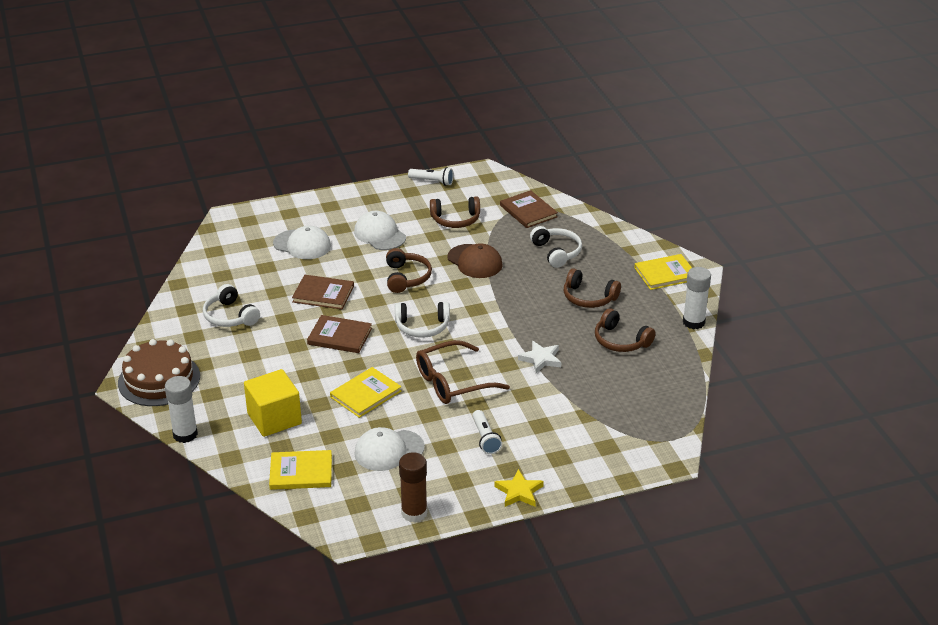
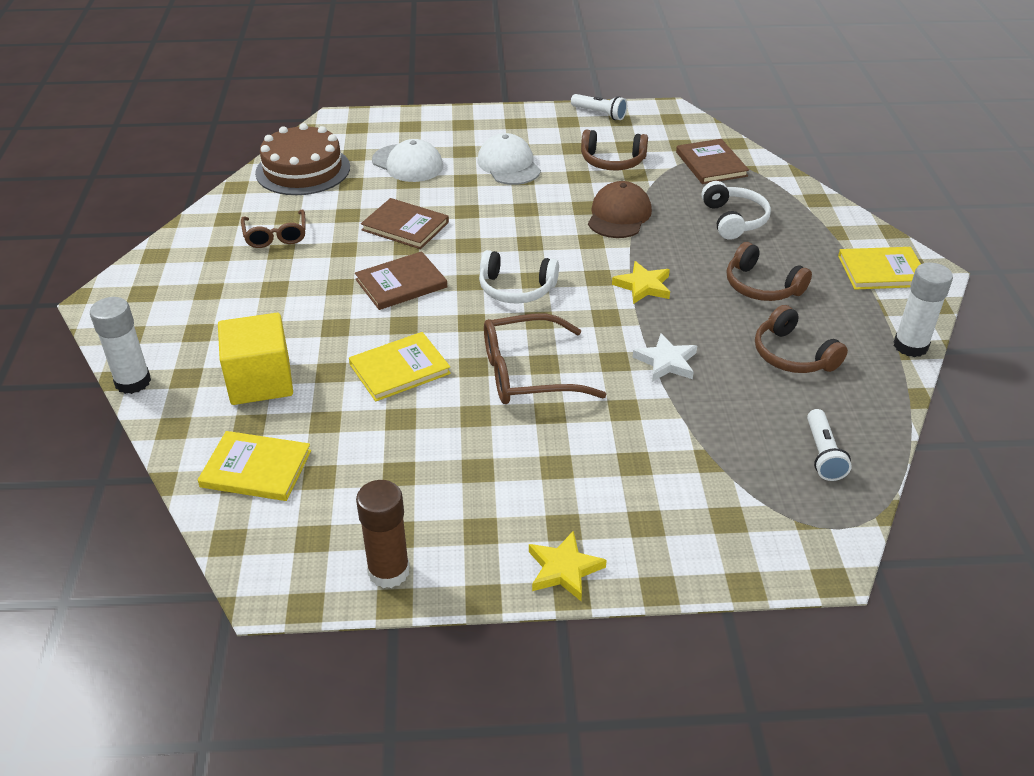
camera: 15 degrees right, 5 degrees up
brown cake [118,339,200,406] -> brown cake moved to [255,123,350,195]
white headphones [203,284,260,327] -> brown glasses [241,210,306,248]
brown book [307,315,372,353] -> brown book turned 60 degrees counterclockwise [355,251,447,310]
white cap [354,427,425,471] -> none
brown headphones [386,248,432,293] -> none
brown cap [447,243,503,278] -> brown cap turned 135 degrees counterclockwise [588,181,652,238]
white flashlight [472,410,502,454] -> white flashlight moved to [807,409,852,481]
none -> yellow star [612,261,670,304]

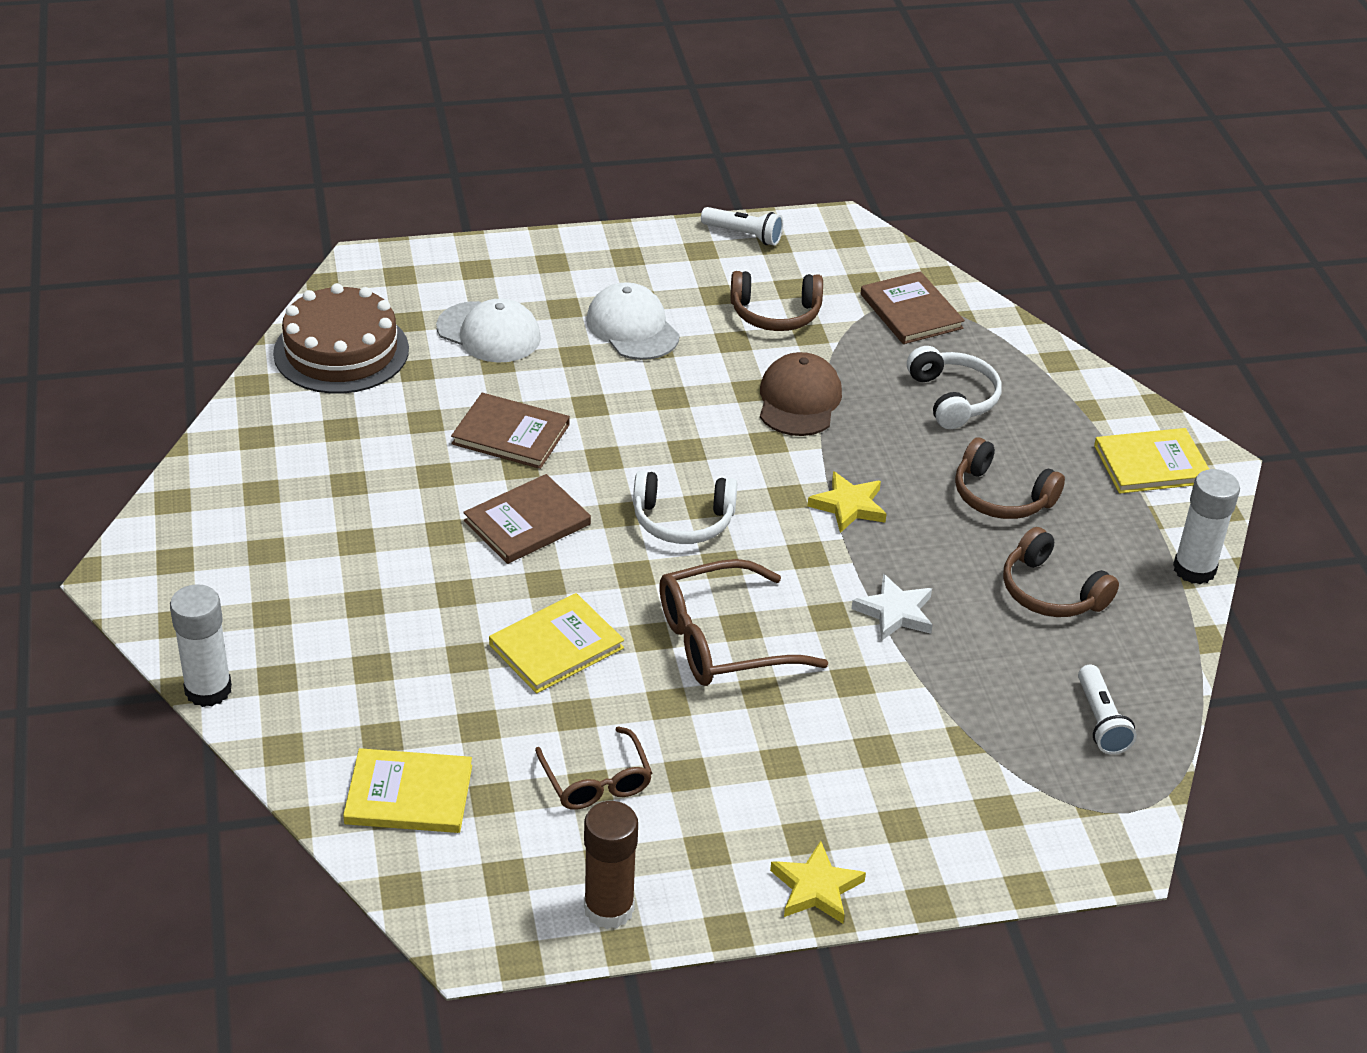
camera: 10 degrees left, 0 degrees up
yellow cube [218,313,293,405] -> none
brown glasses [241,210,306,248] -> brown glasses moved to [535,726,652,810]

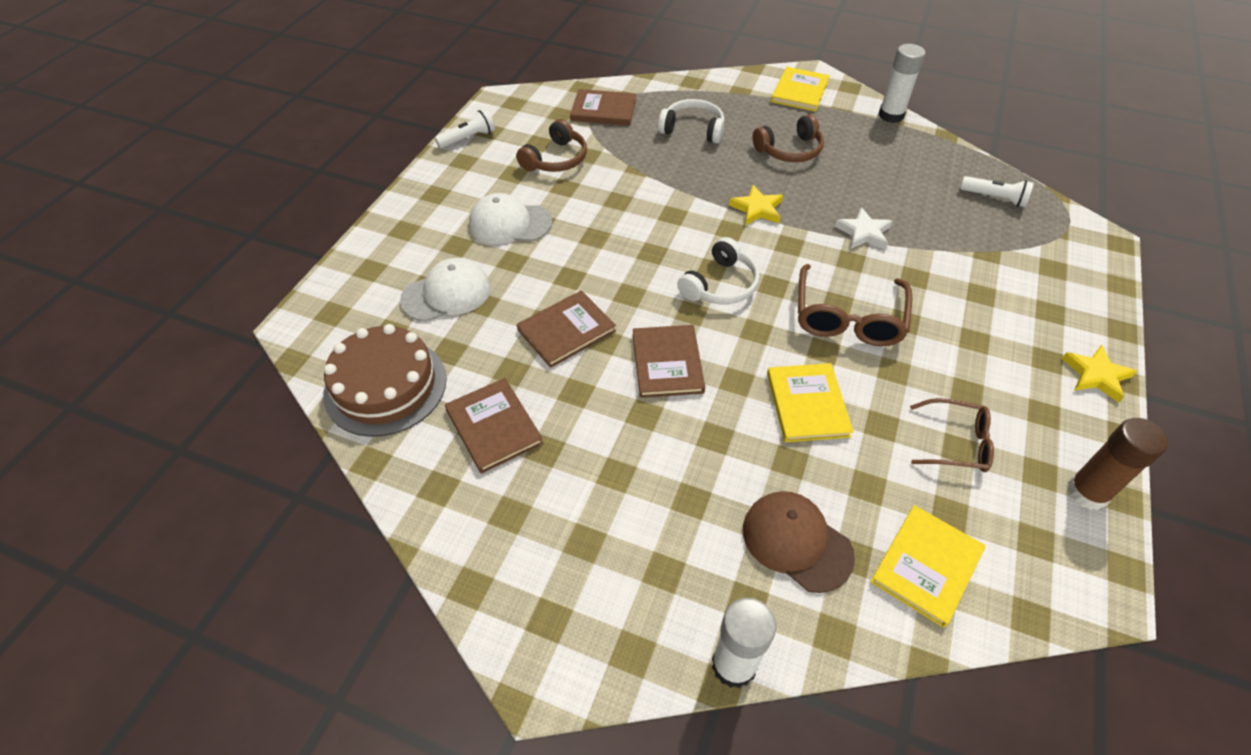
camera: 55 degrees left, 10 degrees up
brown cap [760,352,842,436] -> brown cap moved to [743,491,855,593]
brown headphones [1003,527,1119,617] -> none
none -> brown book [445,378,543,474]

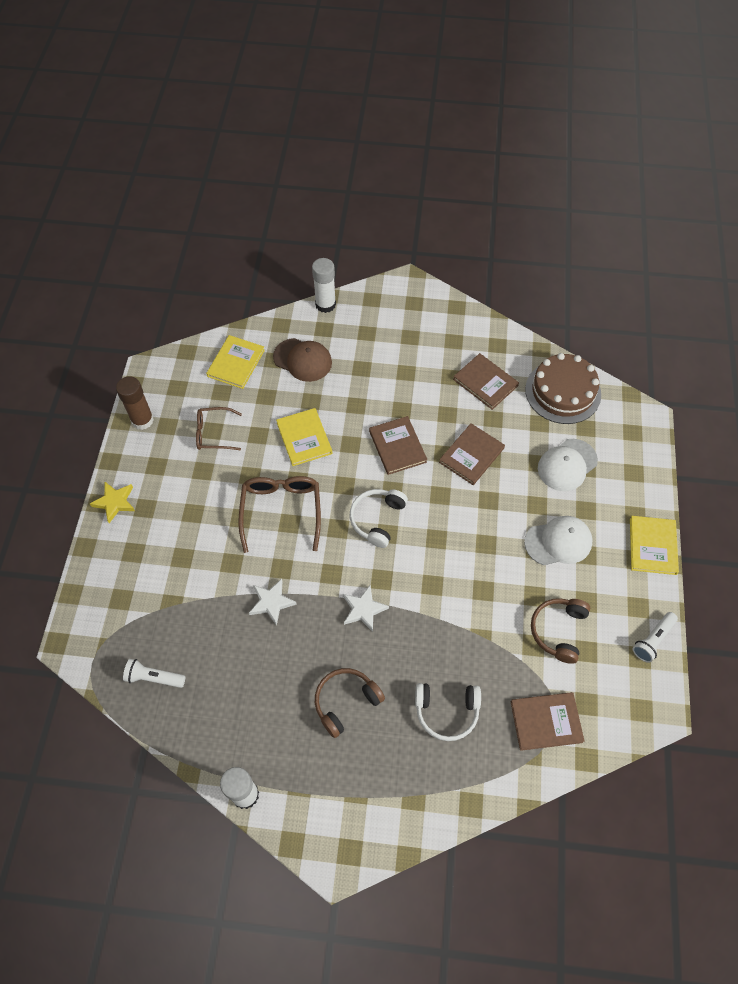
camera: 165 degrees right, 10 degrees up
yellow star [729,185,783,226] -> white star [343,585,389,632]
yellow book [771,67,830,112] -> yellow book moved to [630,516,679,575]

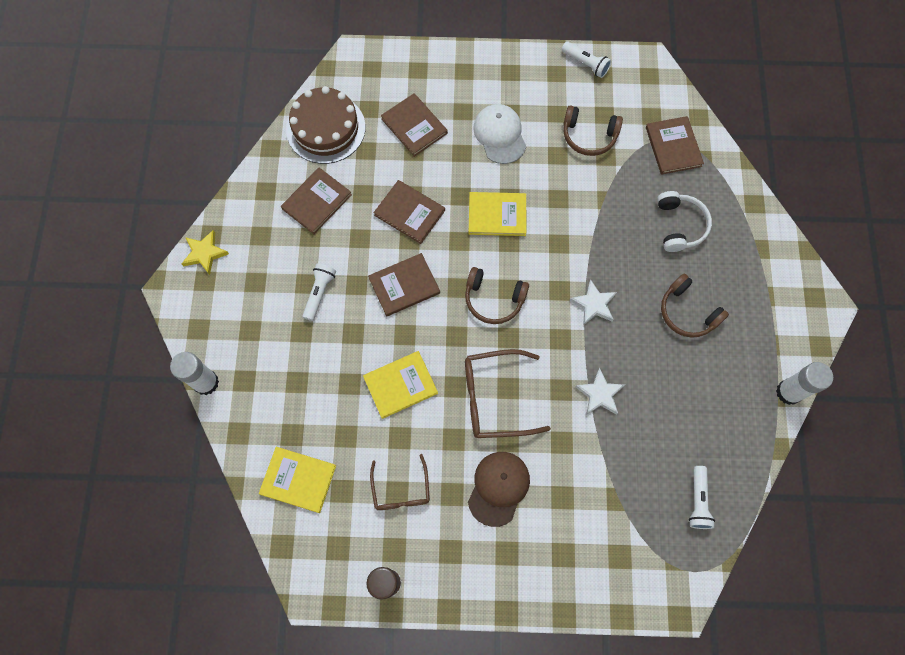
camera: 95 degrees left, 10 degrees up
yellow star [90,482,135,523] -> yellow star moved to [181,230,229,275]
brown cap [273,338,332,382] -> brown cap moved to [468,452,530,527]
white headphones [350,489,408,548] -> brown headphones [465,267,529,324]
white cap [538,439,598,491] -> brown book [381,93,448,157]
yellow book [630,516,679,575] -> yellow book moved to [469,192,526,236]
none -> white flashlight [302,264,336,321]

